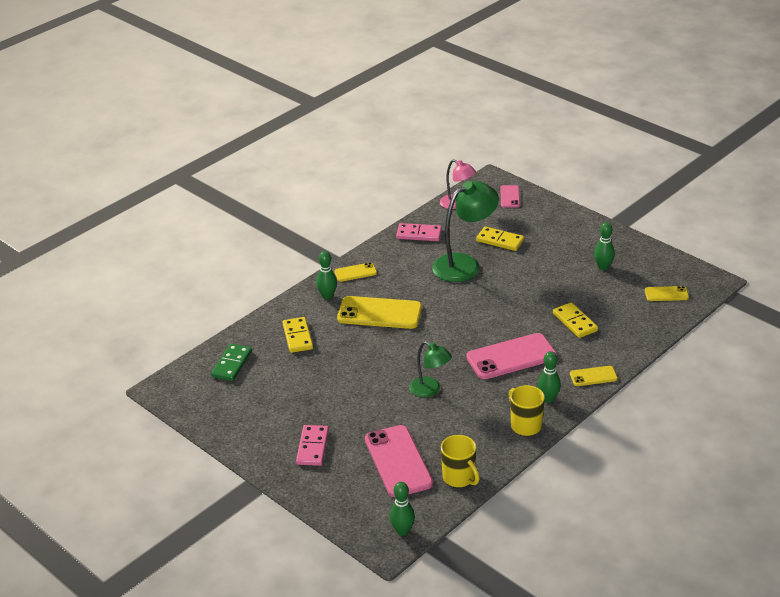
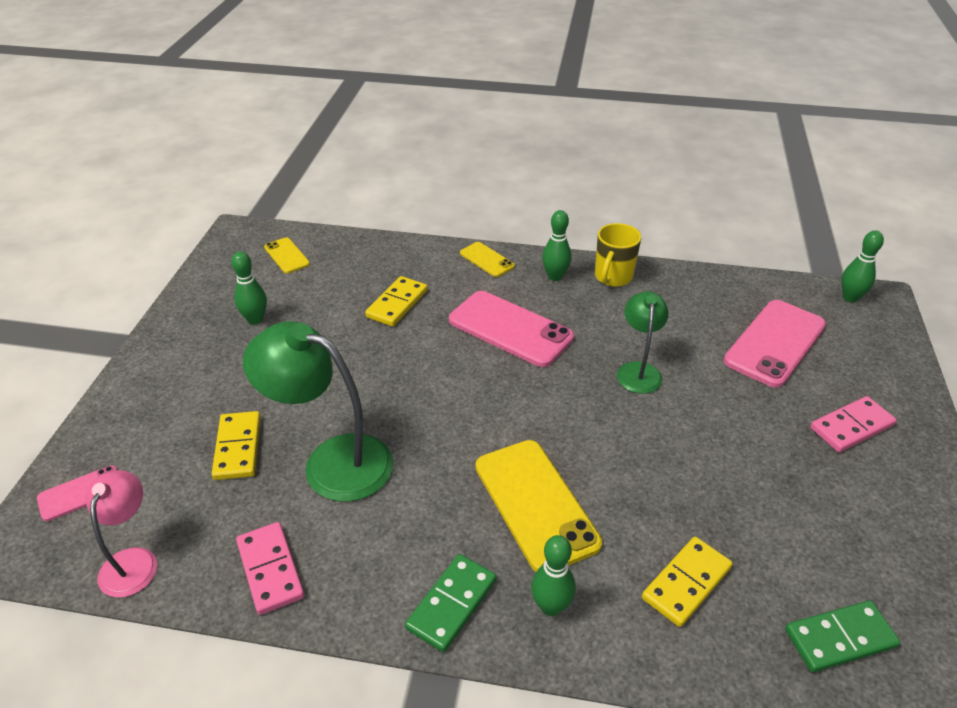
camera: 125 degrees left, 5 degrees up
yellow phone [334,262,377,282] -> green domino [405,554,496,652]
yellow mug [441,435,480,487] -> none

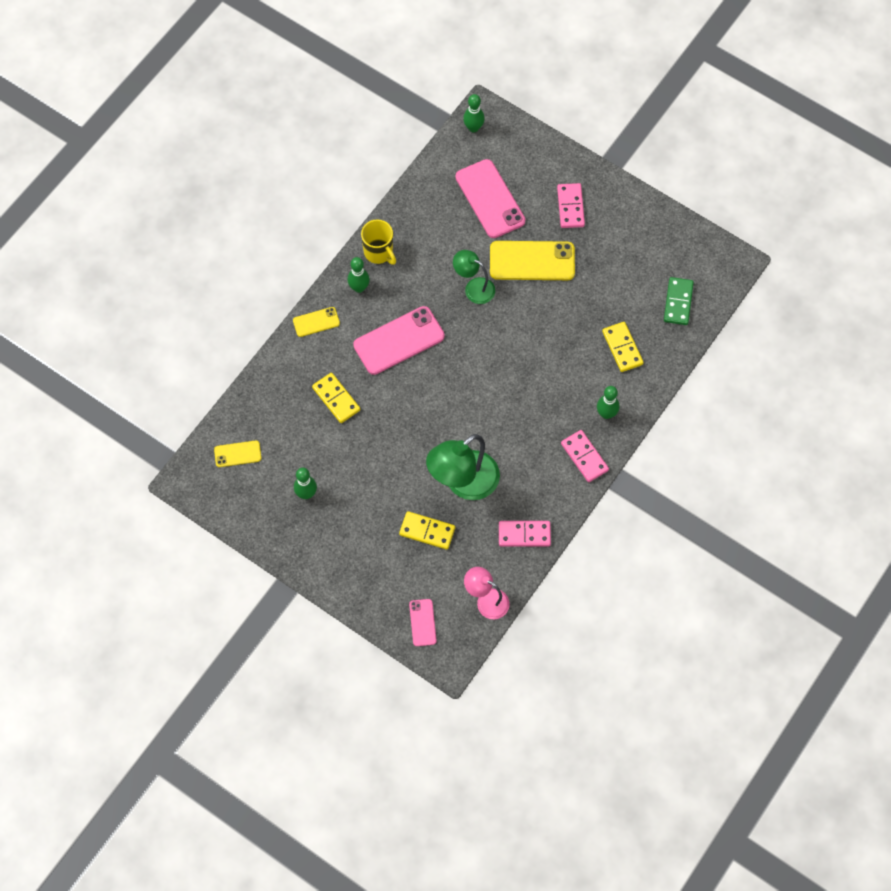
camera: 65 degrees left, 25 degrees up
green domino [405,554,496,652] -> pink domino [561,430,609,482]
yellow phone [476,440,602,572] -> yellow phone moved to [490,241,575,280]

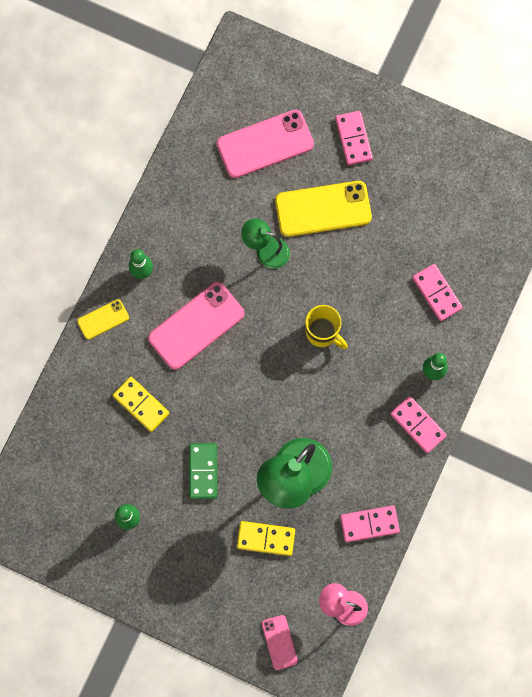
camera: 10 degrees left, 10 degrees up
yellow phone [214,440,261,467] -> none
yellow mug [361,219,396,265] -> yellow mug moved to [305,305,348,349]
pink phone [456,159,525,238] -> pink phone turned 75 degrees counterclockwise [217,109,314,178]
green bowling pin [463,94,485,132] -> none
yellow domino [602,322,644,372] -> pink domino [412,264,463,321]
green domino [664,277,694,325] -> green domino moved to [189,443,217,499]

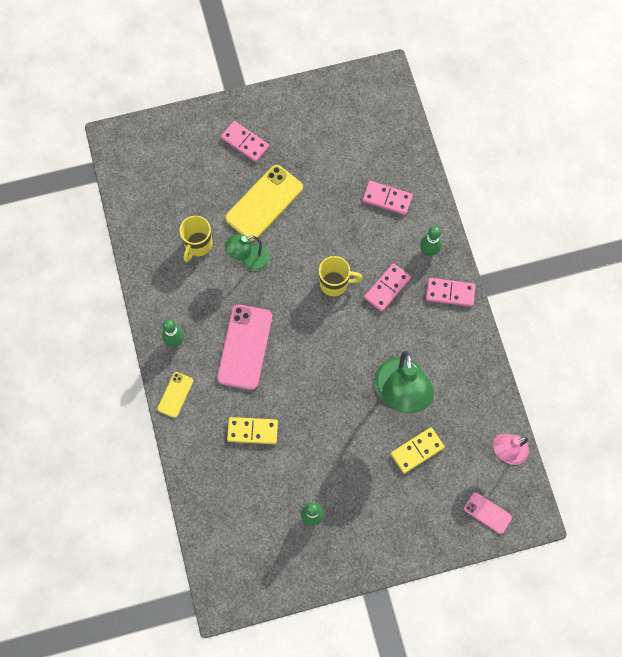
camera: 40 degrees left, 5 degrees down
green domino [189,443,217,499] -> none
pink phone [217,109,314,178] -> none
pink domino [340,506,400,542] -> pink domino moved to [364,263,411,312]
none -> yellow mug [179,215,213,262]

